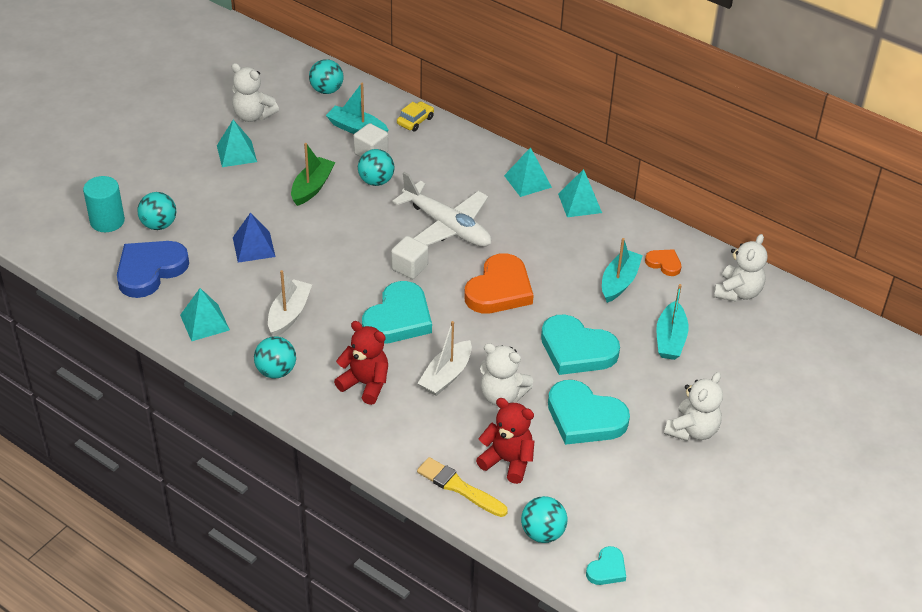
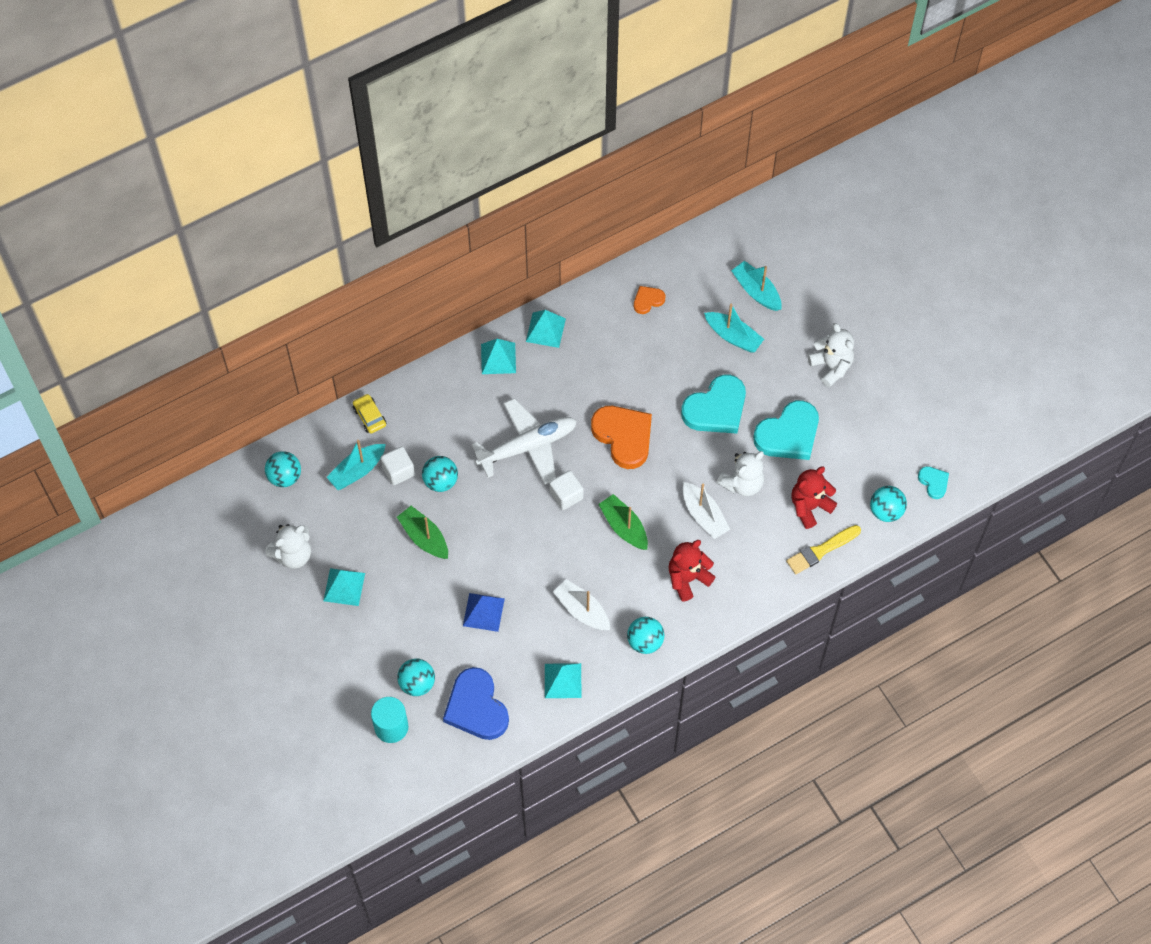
camera: 65 degrees left, 20 degrees up
turquoise heart [362,281,432,344] -> green boat [598,494,648,550]
turquoise boat [602,238,643,303] -> turquoise boat moved to [731,261,782,311]
white teddy bear [714,234,767,301] -> none

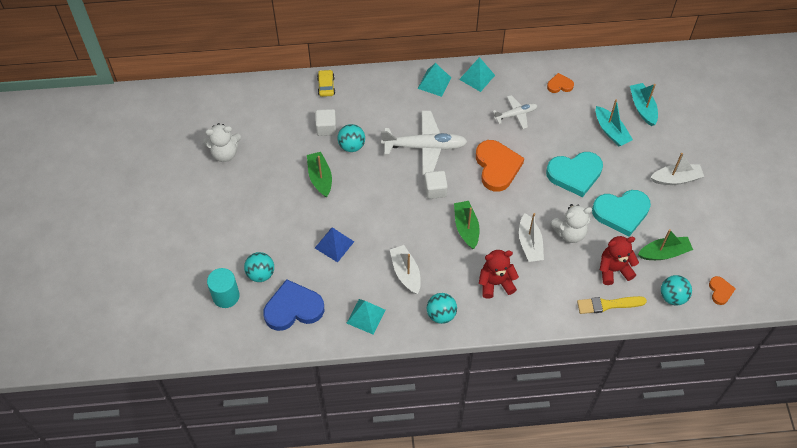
camera: 25 degrees right, 5 degrees down
turquoise ball [265,451,301,487] -> none
turquoise pyramid [323,568,365,606] -> none
turquoise boat [326,440,386,490] -> none
blue heart [443,667,509,740] -> blue heart turned 75 degrees clockwise [263,279,324,331]
white teddy bear [808,323,854,387] -> white boat [650,153,704,185]
turquoise heart [918,466,949,499] -> orange heart [709,276,736,305]
none -> white plane [493,95,538,129]
none -> green boat [638,229,693,260]

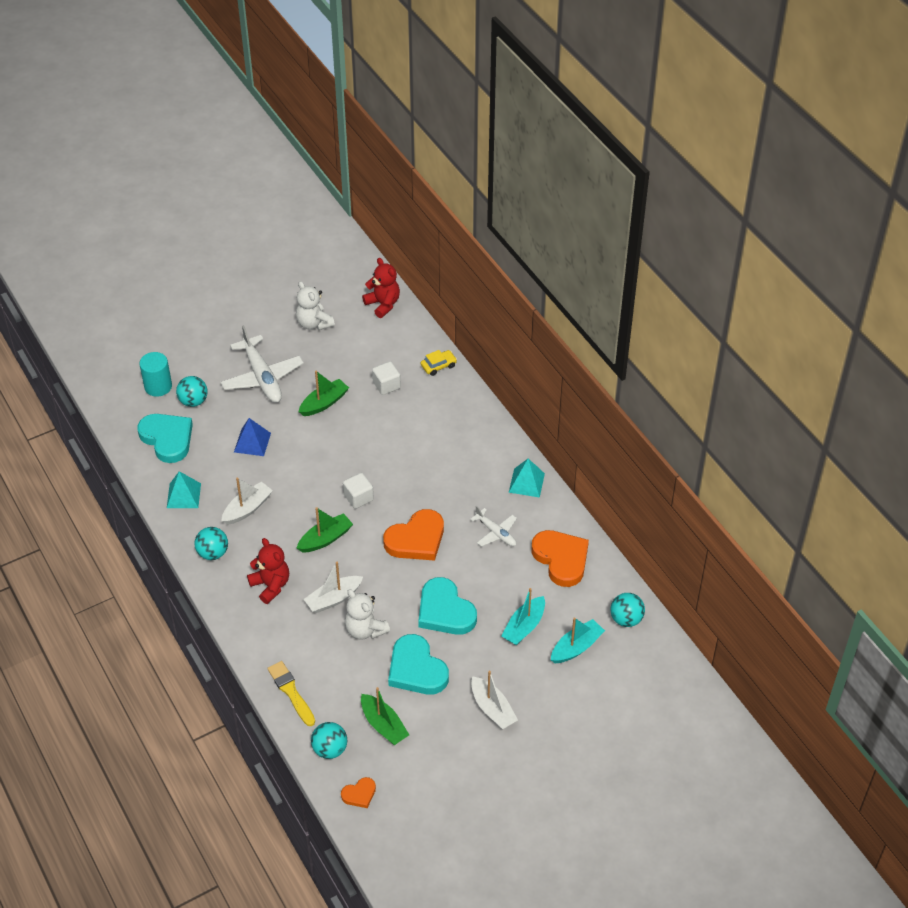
camera: 65 degrees right, 10 degrees down
blue heart [263,279,324,331] -> turquoise heart [137,414,193,463]
turquoise ball [337,124,365,152] -> turquoise ball moved to [610,593,645,627]
white plane [381,111,468,175] -> white plane moved to [221,325,304,403]
turquoise pyramid [418,63,451,97] -> none
orange heart [547,73,574,93] -> orange heart [531,530,589,587], size x2.03
red teddy bear [600,236,639,285] -> red teddy bear moved to [362,258,400,318]

